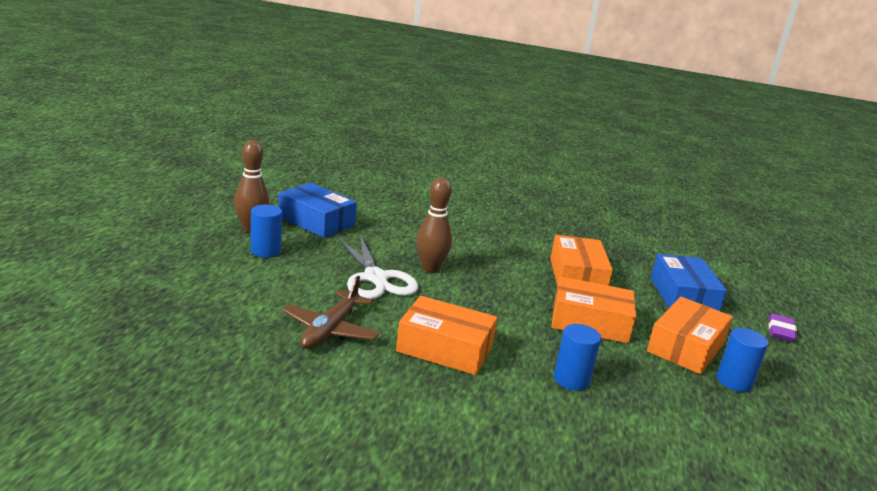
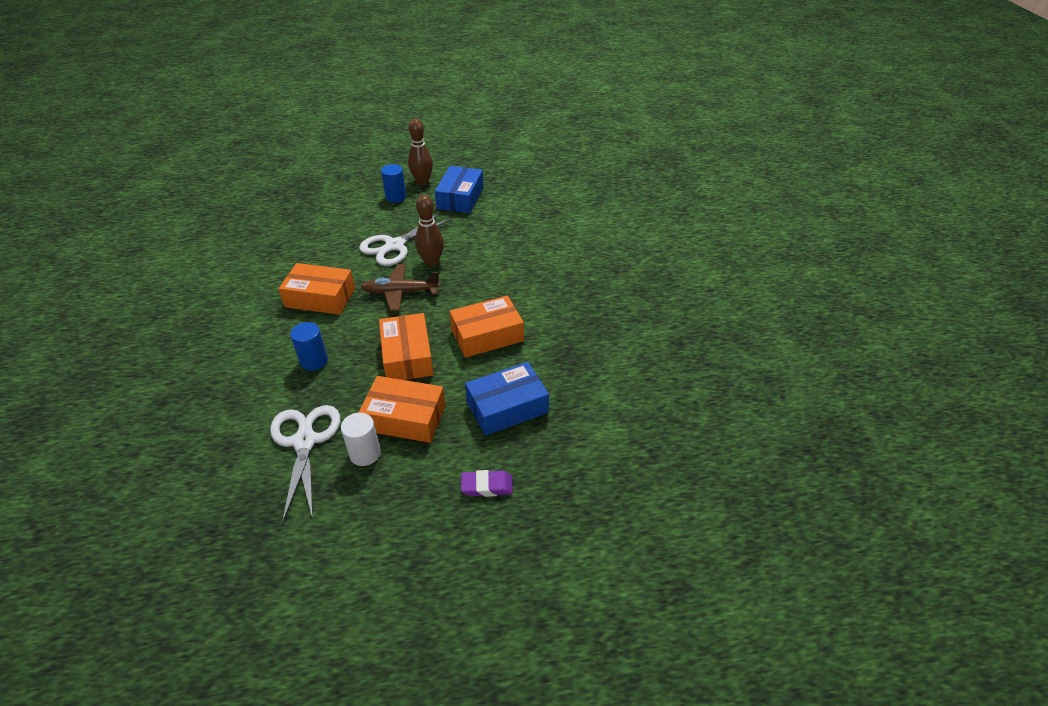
camera: 70 degrees right, 20 degrees up
brown plane [282,276,380,349] -> brown plane moved to [361,264,440,311]
orange box [396,296,497,375] -> orange box turned 75 degrees counterclockwise [278,263,355,315]
blue cylinder [717,328,768,392] -> white cylinder [341,412,381,466]
none -> white scissors [270,405,340,522]

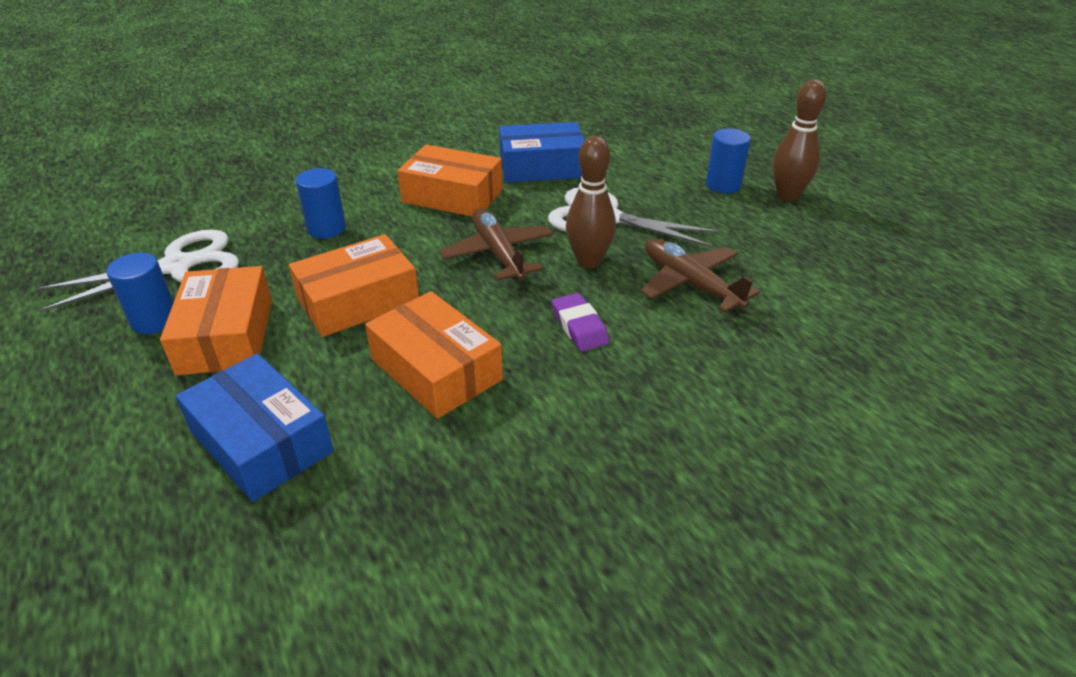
camera: 70 degrees right, 5 degrees down
orange box [278,263,355,315] -> orange box turned 60 degrees counterclockwise [397,144,503,217]
white cylinder [341,412,381,466] -> blue cylinder [106,253,174,334]
blue box [435,166,483,213] -> blue box moved to [499,122,585,183]
purple eraser [461,470,513,497] -> purple eraser moved to [552,293,610,351]
none -> brown plane [640,239,760,312]

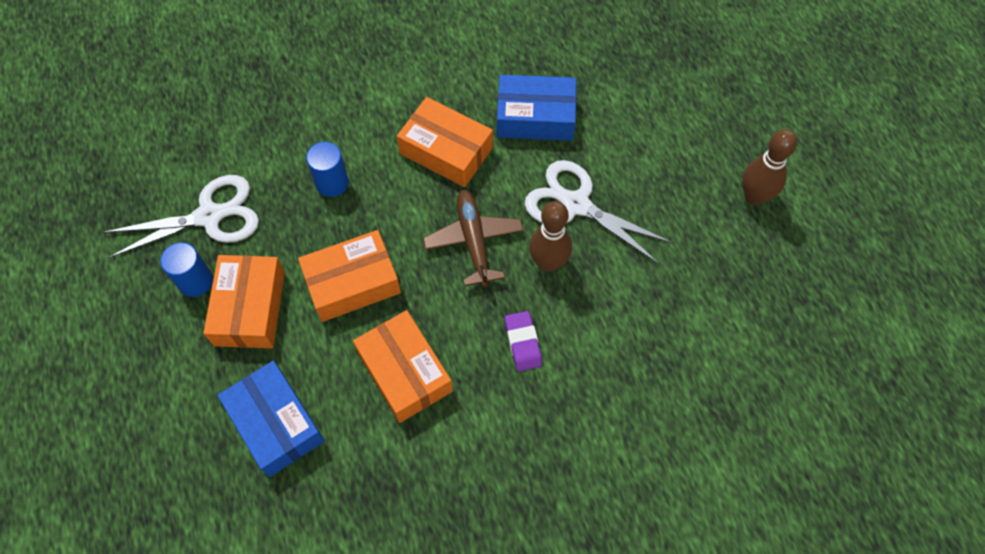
camera: 10 degrees right, 25 degrees up
brown plane [640,239,760,312] -> none
blue cylinder [706,128,751,193] -> none

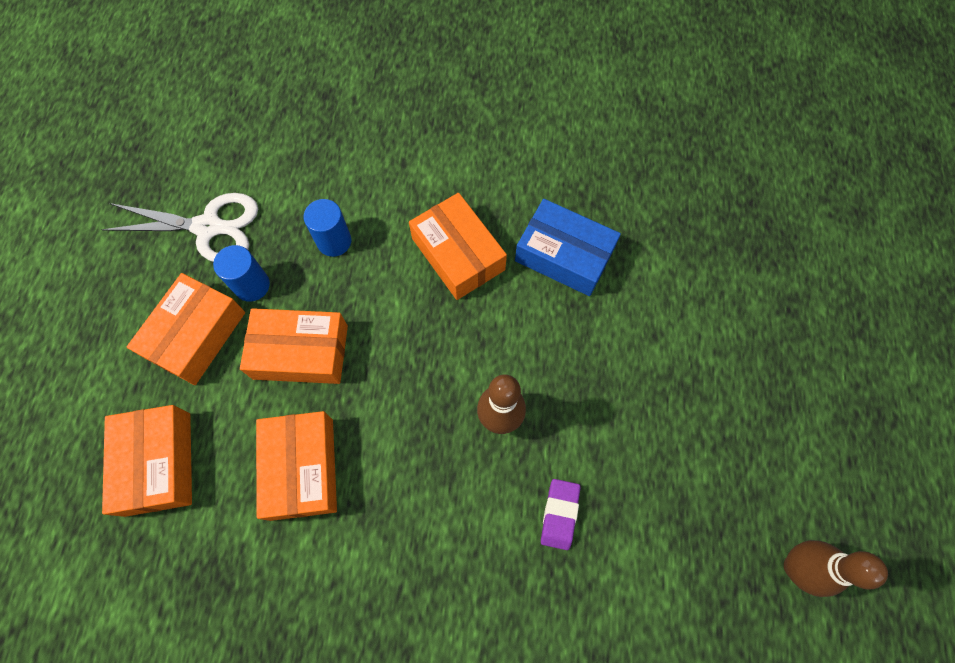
camera: 25 degrees right, 5 degrees up
blue cylinder [160,242,213,297] -> blue cylinder moved to [213,245,270,302]
blue box [217,361,325,477] -> orange box [102,405,192,517]
brown plane [423,189,524,287] -> none
purple eraser [505,311,542,372] -> purple eraser moved to [541,479,580,550]
white scissors [525,160,673,264] -> none
brown bowling pin [742,130,797,205] -> brown bowling pin moved to [784,540,888,597]

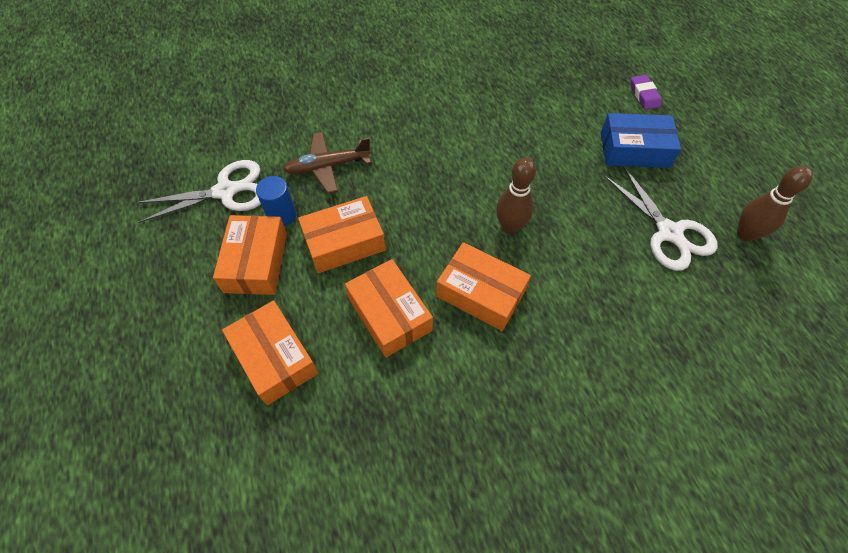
camera: 25 degrees left, 10 degrees down
blue cylinder [304,199,351,257] -> brown plane [283,132,371,193]
orange box [409,193,507,300] -> orange box moved to [436,242,531,331]
blue box [515,199,621,296] -> blue box moved to [601,113,681,168]
purple eraser [541,479,580,550] -> purple eraser moved to [631,75,661,110]
none -> white scissors [604,166,718,271]

